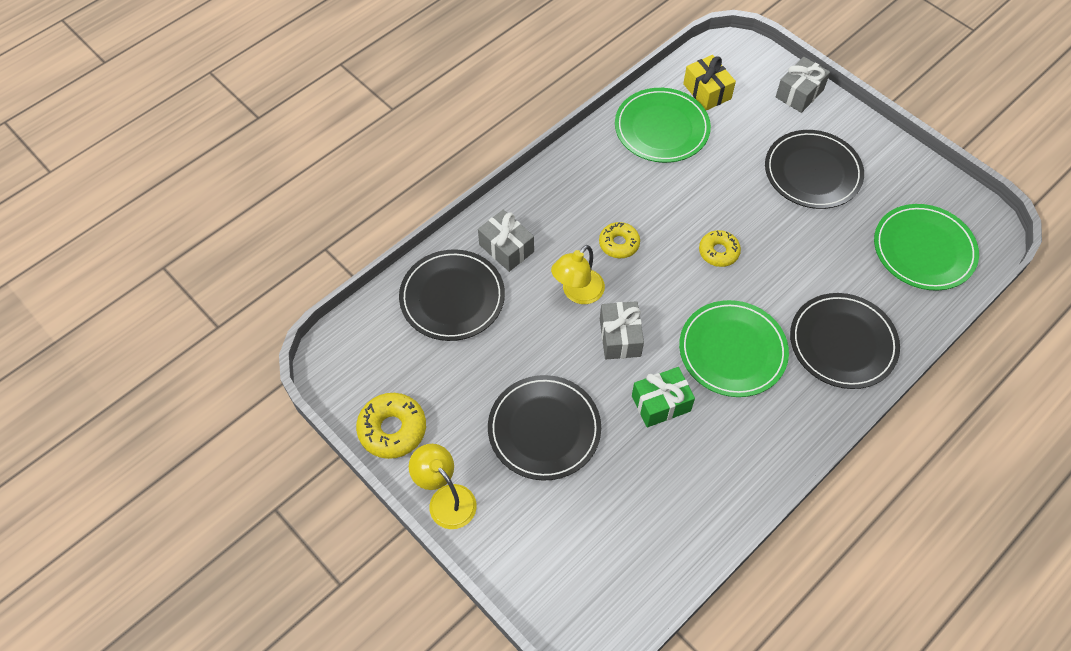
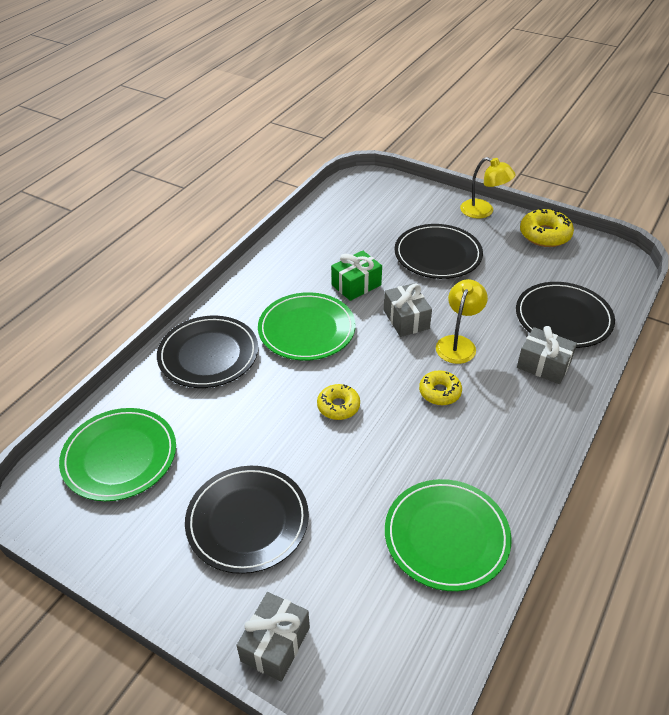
camera: 165 degrees right, 15 degrees down
yellow gift [683,55,736,110] -> none

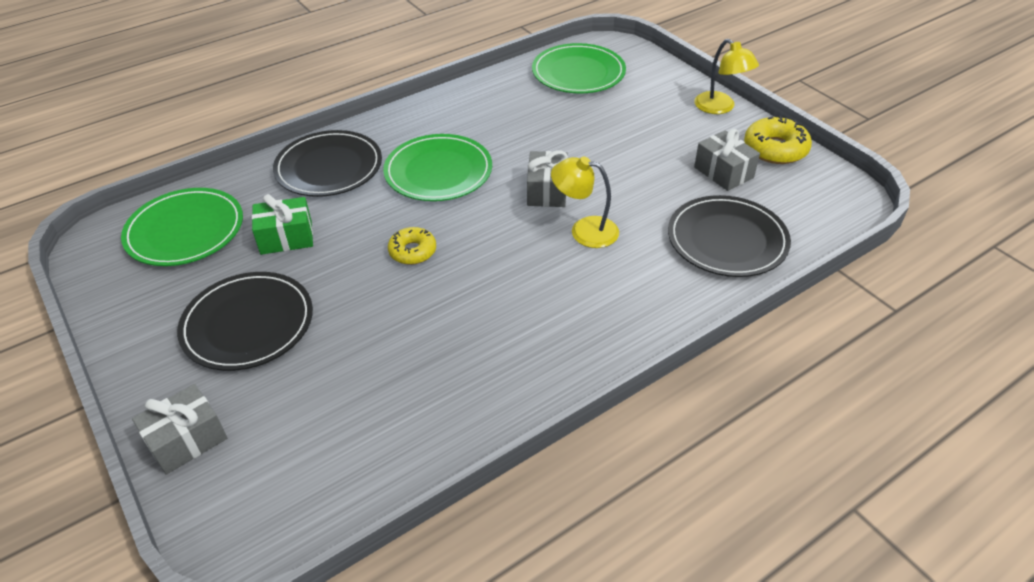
camera: 25 degrees right, 0 degrees up
green gift [331,250,382,301] -> green gift moved to [252,194,313,255]
green plate [385,479,512,591] -> green plate moved to [532,43,626,93]
black plate [395,224,483,279] -> none
yellow donut [419,370,462,405] -> none
yellow lamp [436,279,488,364] -> yellow lamp turned 120 degrees counterclockwise [551,156,619,248]
grey gift [517,326,577,384] -> grey gift moved to [694,129,760,191]

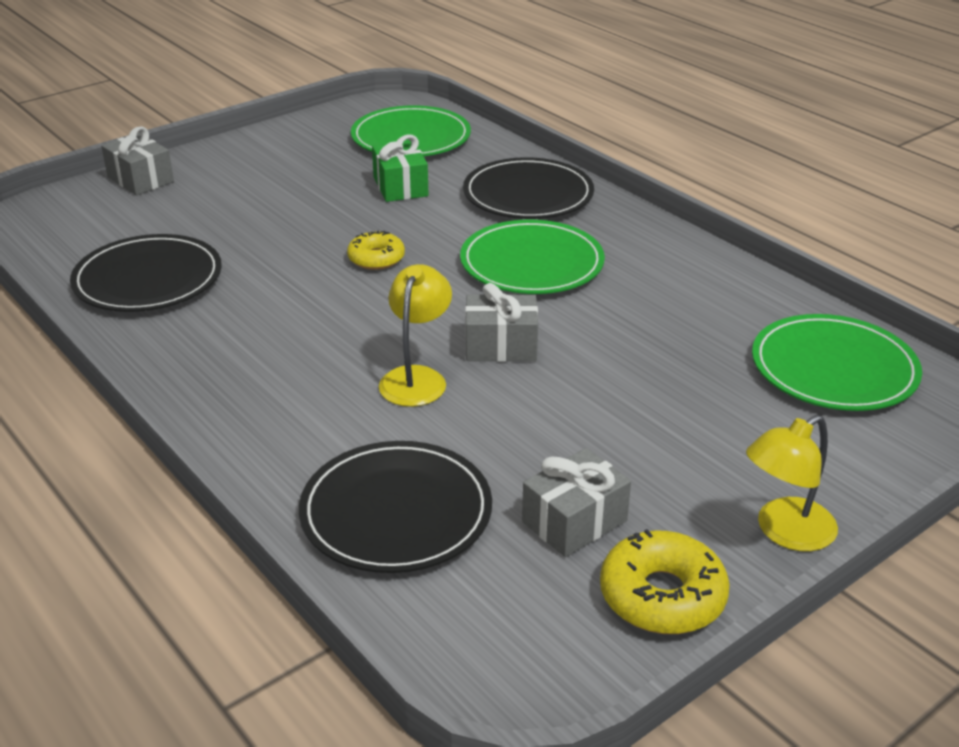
camera: 85 degrees right, 10 degrees down
black plate [177,272,313,371] -> black plate moved to [70,234,222,312]

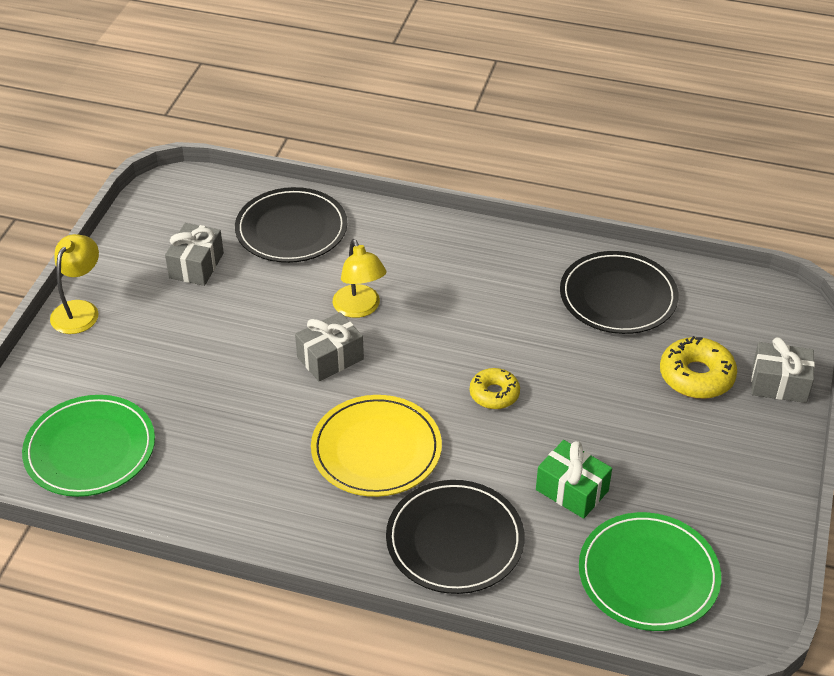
camera: 145 degrees right, 10 degrees up
green plate [460,220,605,294] -> yellow plate [311,395,442,497]
yellow donut [600,529,730,634] -> yellow donut moved to [660,336,737,399]

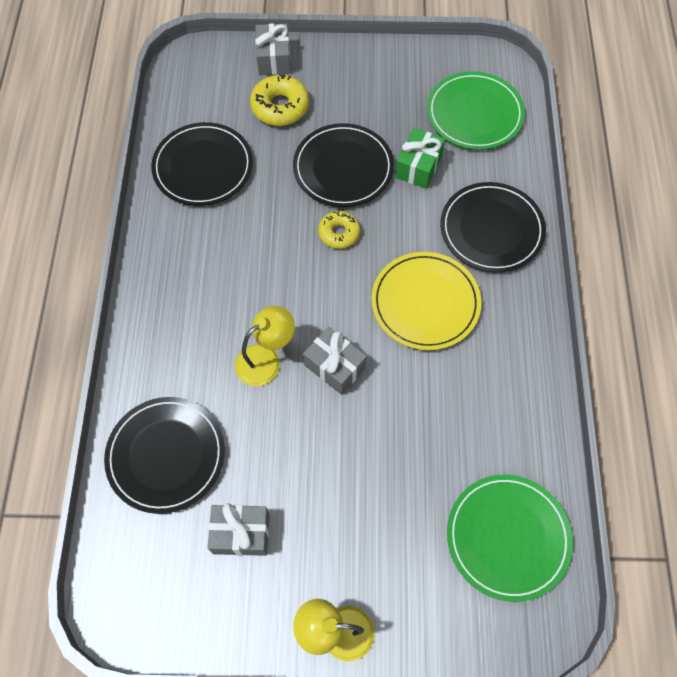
camera: 105 degrees left, 20 degrees up
none -> black plate [293,123,394,207]

